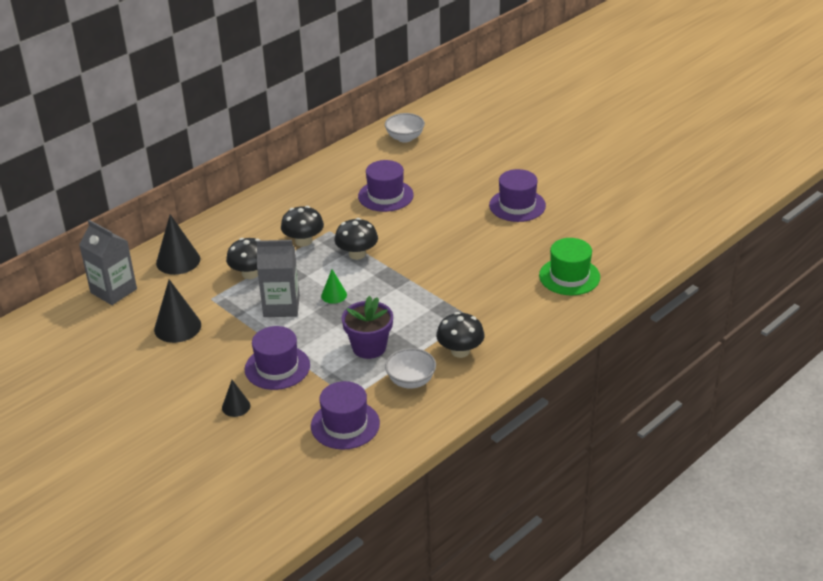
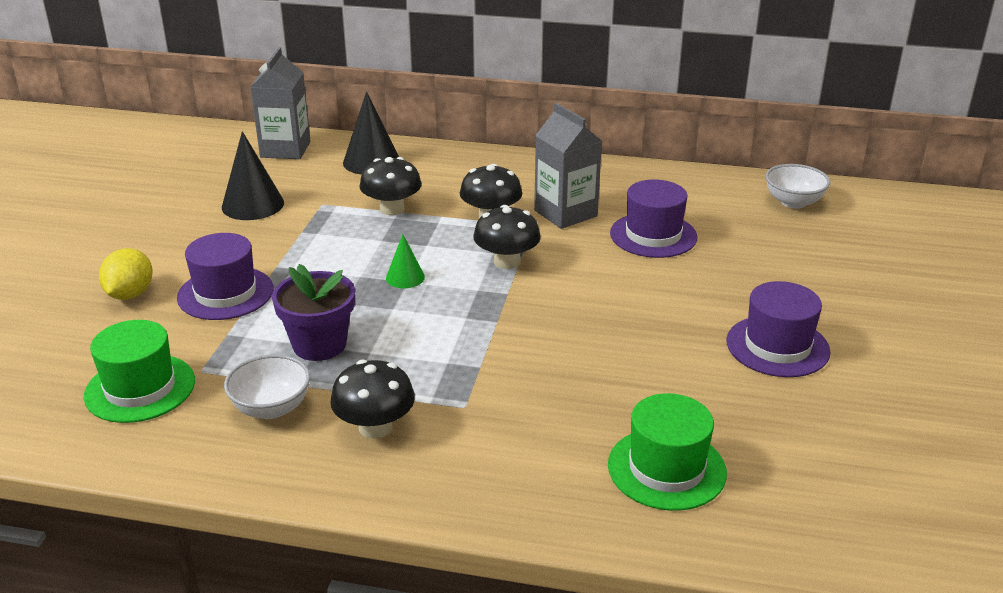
camera: 55 degrees right, 5 degrees down
black cone [222,380,250,417] -> yellow lemon [99,248,153,300]
grey carton [257,240,300,317] -> grey carton moved to [534,103,602,229]
purple hat [311,381,380,450] -> green hat [84,320,195,423]

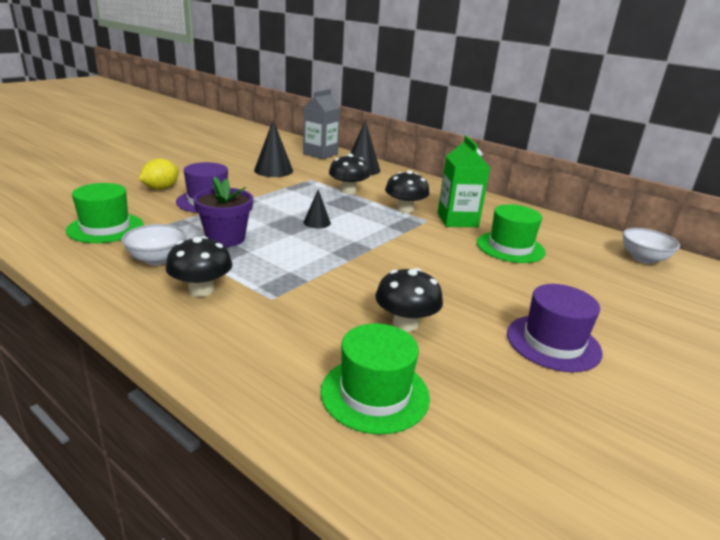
camera: 25 degrees right, 5 degrees down
green cone [386,234,425,288] -> black cone [303,189,331,228]
black mushroom [473,205,541,269] -> black mushroom moved to [375,268,443,332]
grey carton [534,103,602,229] -> green carton [438,136,490,227]
purple hat [610,180,697,258] -> green hat [477,204,545,263]

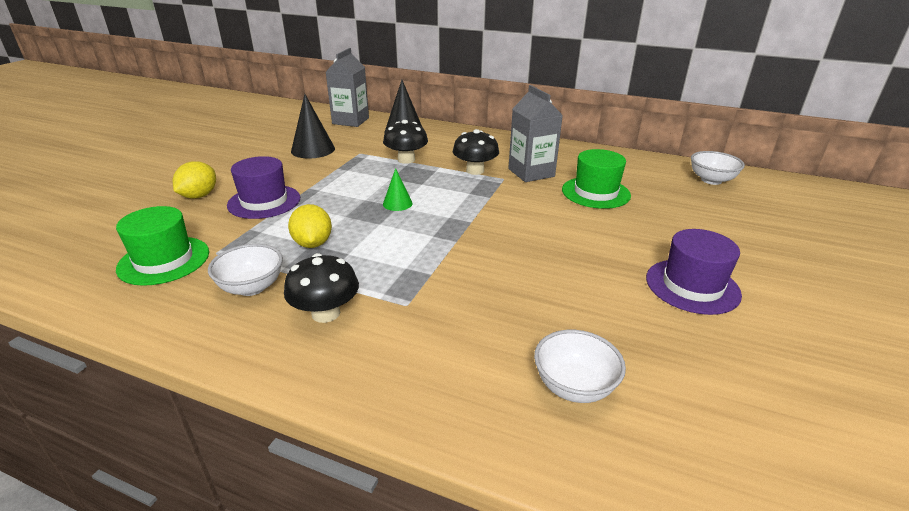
camera: 15 degrees left, 5 degrees up
purple flower pot [193,176,253,247] -> yellow lemon [288,204,332,248]
black cone [303,189,331,228] -> green cone [383,168,413,211]
green hat [320,324,430,434] -> white bowl [534,330,626,403]
black mushroom [375,268,443,332] -> none
green carton [438,136,490,227] -> grey carton [508,85,563,182]

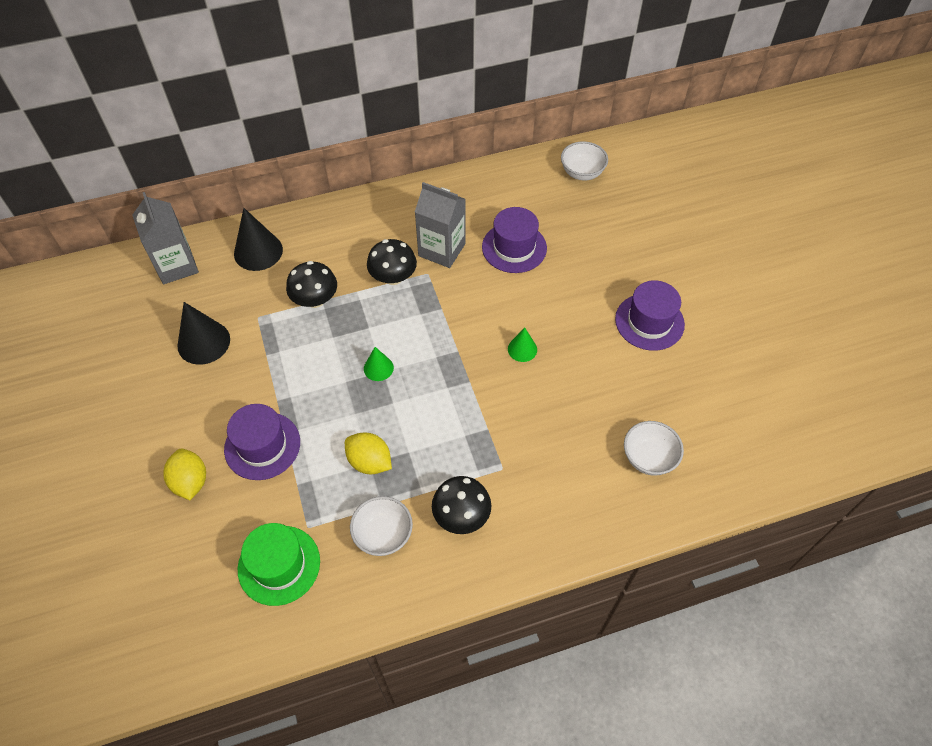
camera: 40 degrees left, 25 degrees up
green hat [562,149,631,209] -> purple hat [482,207,547,273]
none -> green cone [508,328,537,362]

